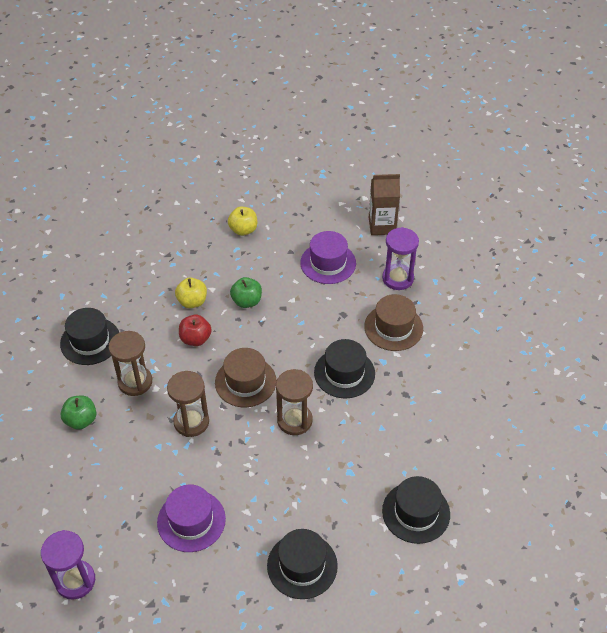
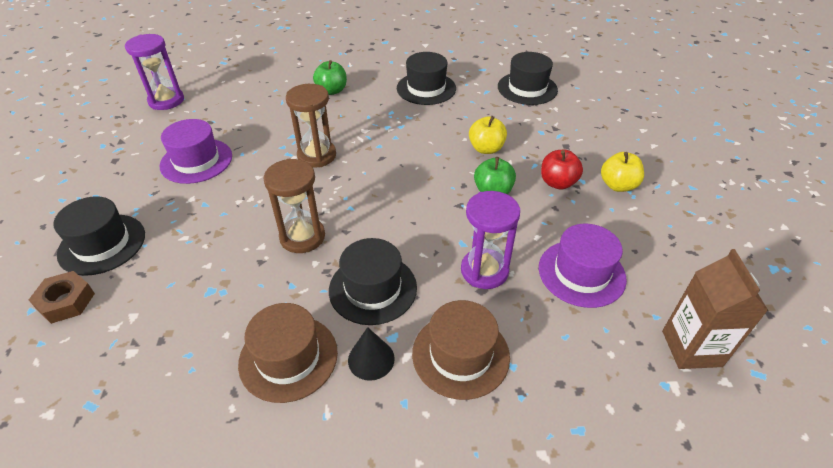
camera: 90 degrees right, 5 degrees down
brown hourglass [109,331,152,396] -> none
red apple [179,315,212,346] -> red apple moved to [541,150,583,190]
brown hat [215,348,276,407] -> brown hat moved to [238,303,338,403]
purple hourglass [382,227,419,290] -> purple hourglass moved to [461,191,520,289]
black hat [382,476,450,544] -> black hat moved to [498,52,558,105]
none -> brown nut [29,271,95,324]
none -> black cone [348,327,395,381]

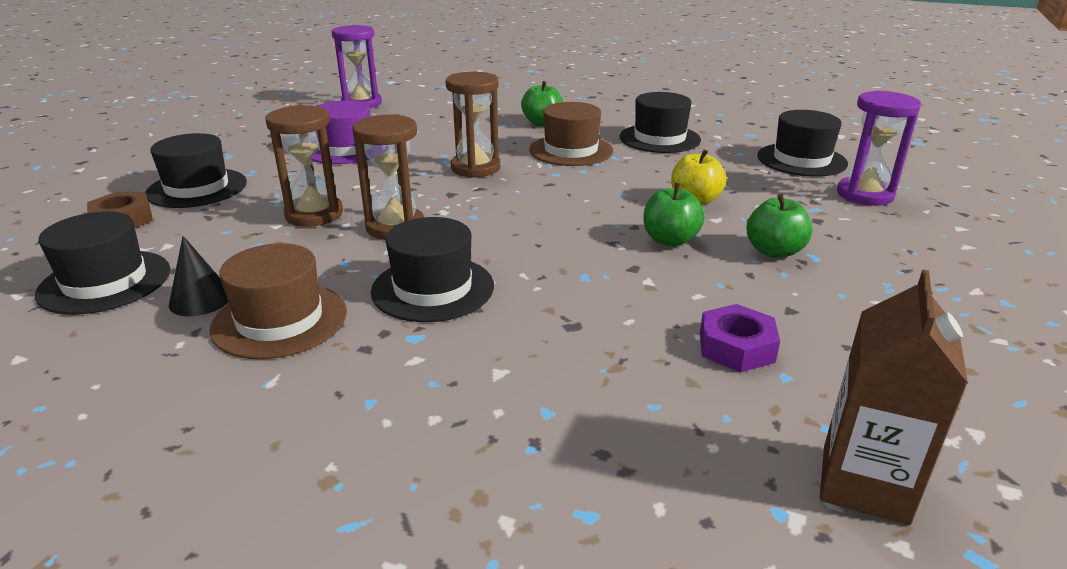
camera: 25 degrees right, 15 degrees down
black cone [348,327,395,381] -> black cone moved to [169,236,229,316]
brown hat [412,300,510,400] -> brown hat moved to [529,102,613,166]
purple hourglass [461,191,520,289] -> purple hourglass moved to [837,90,921,206]
purple hat [539,224,627,308] -> purple nut [700,304,780,373]
red apple [541,150,583,190] -> green apple [746,194,812,258]
yellow apple [601,152,644,192] -> none
none -> black hat [35,211,170,315]
none -> brown hourglass [265,105,343,227]

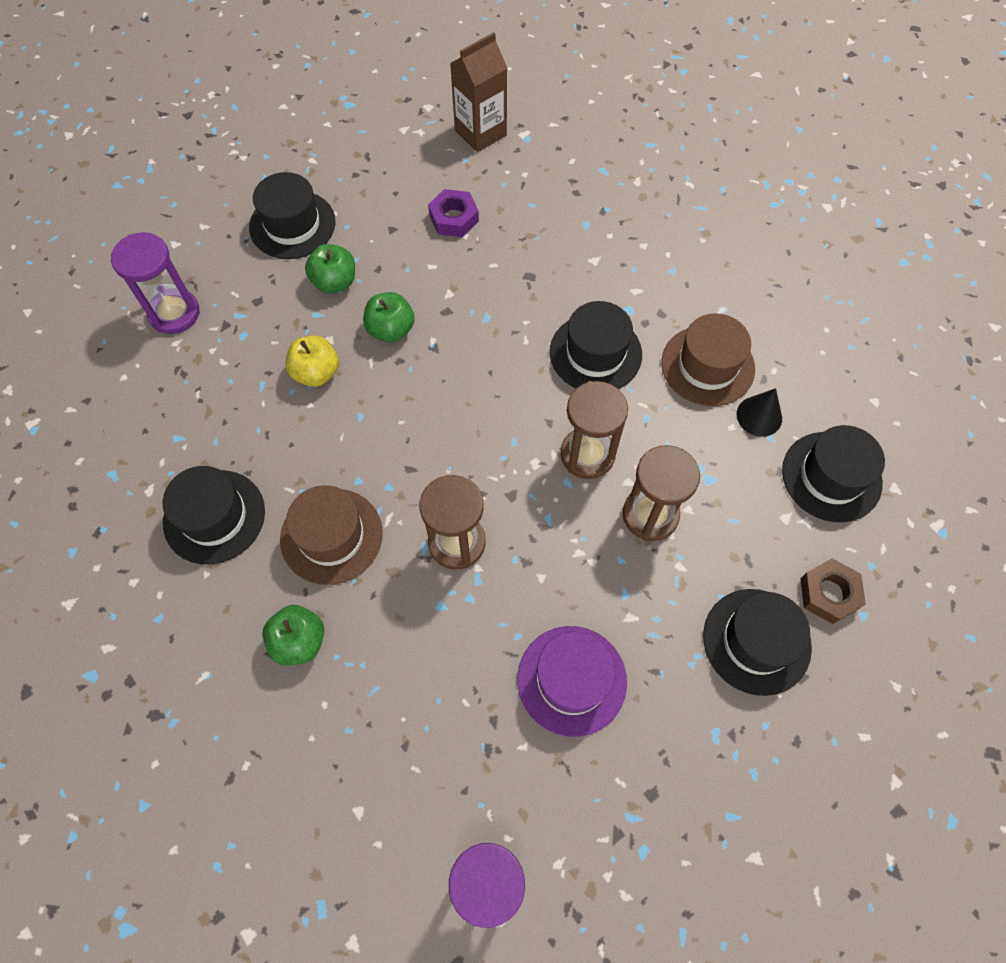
camera: 150 degrees left, 35 degrees up
black hat [757,110,848,177] -> black hat moved to [249,172,335,259]

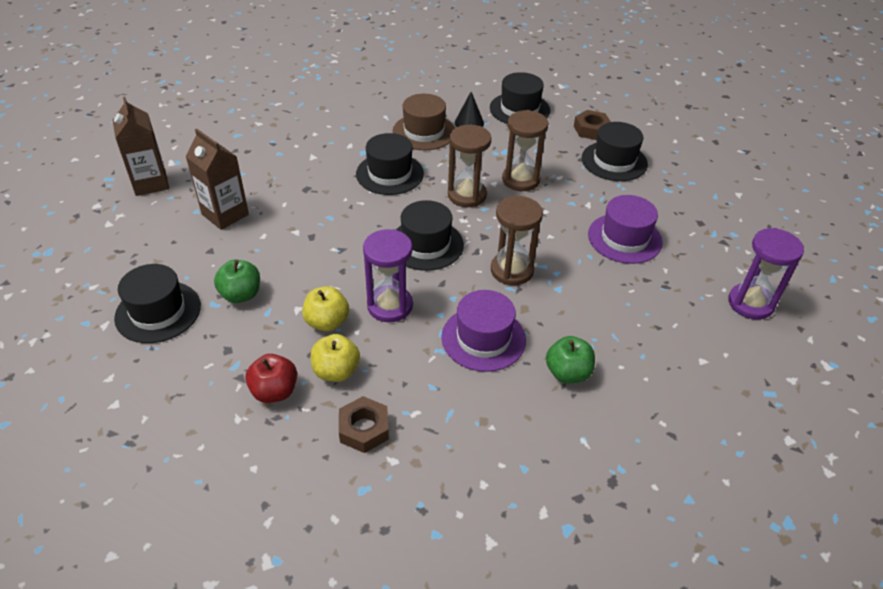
camera: 75 degrees left, 20 degrees down
purple hourglass [111,232,200,334] -> purple hourglass moved to [363,229,413,322]
black hat [163,466,265,565] -> black hat moved to [396,200,464,271]
brown hat [280,485,383,585] -> purple hat [441,290,526,372]
green apple [363,292,415,342] -> none
purple nut [428,189,479,237] -> brown carton [185,129,249,230]
none -> red apple [245,354,297,403]
none -> yellow apple [311,334,360,382]
none -> brown nut [339,396,389,453]

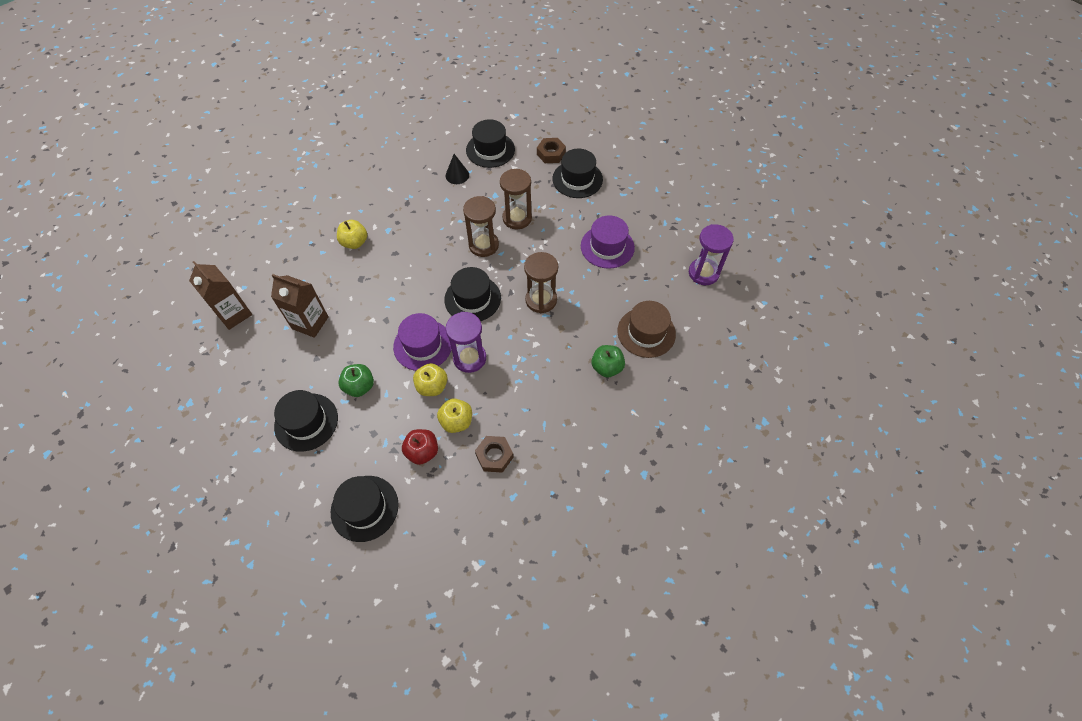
camera: 20 degrees left, 15 degrees up
black hat [356,133,424,195] -> black hat moved to [331,476,399,542]
brown hat [392,94,455,150] -> brown hat moved to [617,301,676,358]
purple hat [441,290,526,372] -> purple hat moved to [393,313,452,371]
none -> yellow apple [337,220,367,249]

